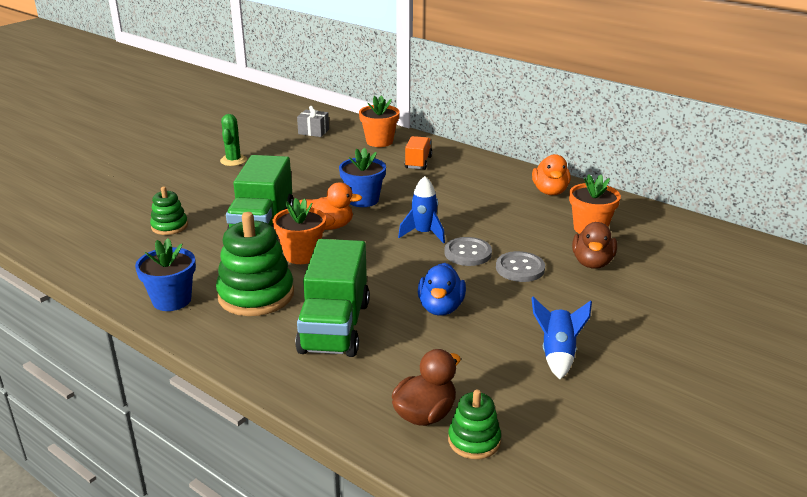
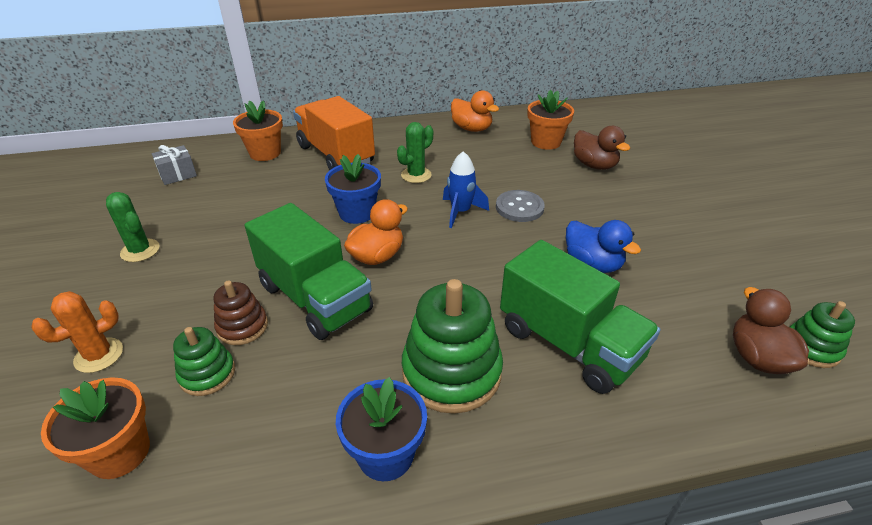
camera: 50 degrees left, 10 degrees up
orange flower pot [273,198,326,264] -> orange flower pot moved to [41,377,150,479]
orange truck [404,136,432,170] -> orange truck [293,96,375,170], size x1.92
grey button [496,251,545,282] -> none
blue rocket [532,297,592,379] -> none
none -> orange cactus [31,291,123,373]
none -> brown stacking toy [214,280,268,345]
none -> green cactus [397,122,433,183]

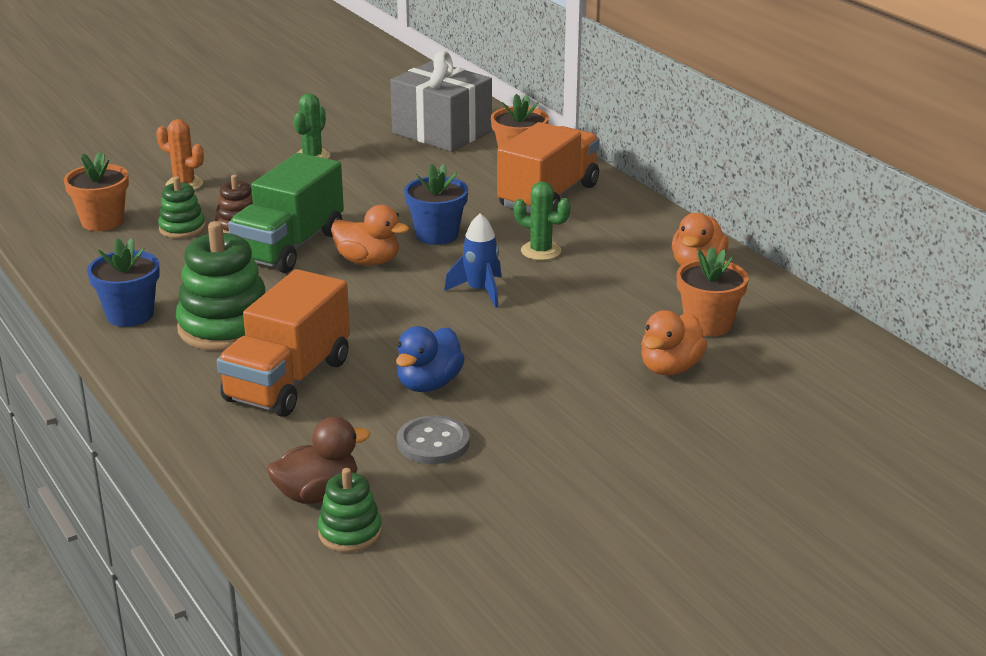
camera: 70 degrees right, 10 degrees down
grey gift [152,145,197,185] -> grey gift [390,51,492,152], size x2.19
grey button [496,190,545,222] -> grey button moved to [397,415,470,464]
green truck [500,240,660,394] -> orange truck [217,269,350,417]
brown duck [574,126,630,170] -> orange duck [641,310,708,375]

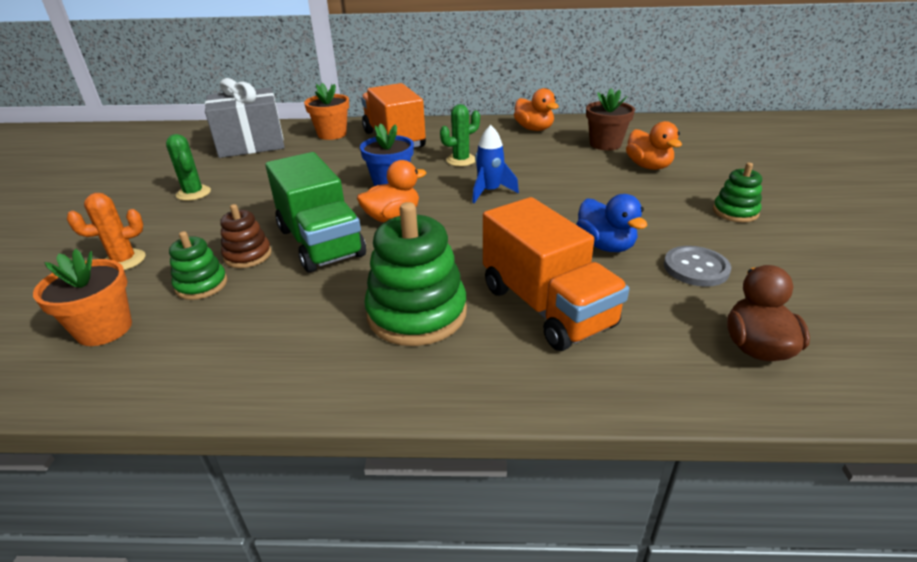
camera: 55 degrees left, 5 degrees up
blue flower pot [87,238,160,327] -> none
green stacking toy [318,468,382,552] -> green stacking toy moved to [713,163,762,222]
orange flower pot [677,247,748,337] -> brown flower pot [586,88,635,150]

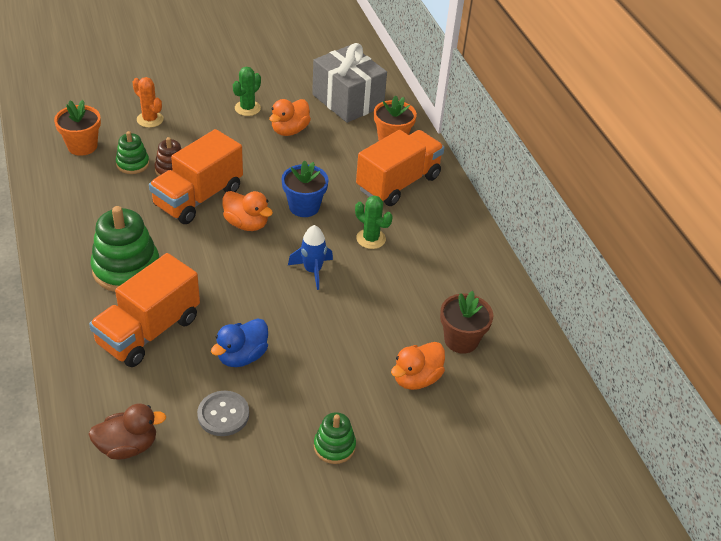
camera: 65 degrees right, 10 degrees up
green truck [265,152,366,273] -> orange truck [149,129,243,224]
orange duck [514,88,559,131] -> orange duck moved to [269,99,311,136]

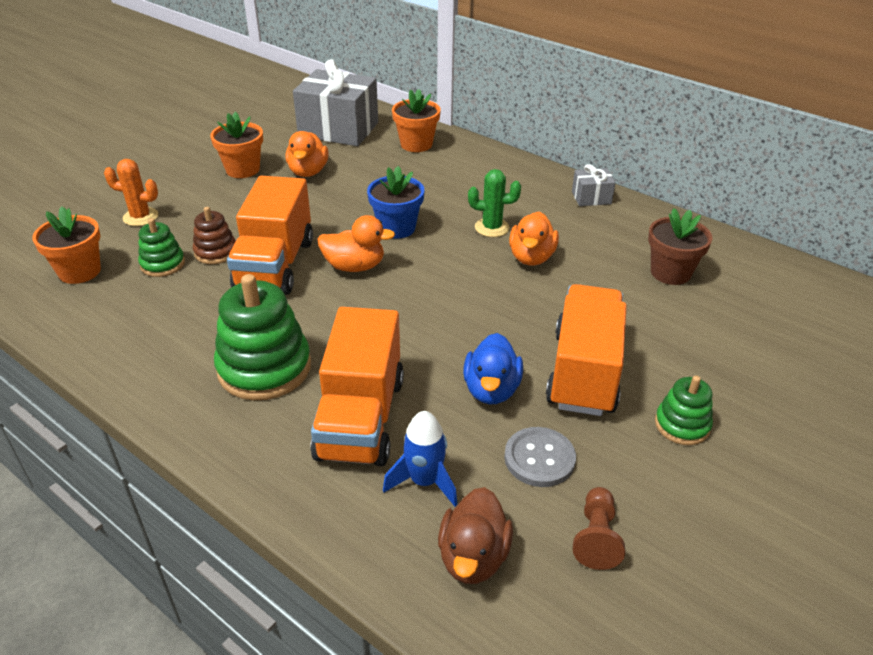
camera: 30 degrees left, 5 degrees down
brown duck [88,404,166,460] -> brown duck turned 150 degrees clockwise [438,487,513,584]
green cactus [233,67,261,116] -> orange flower pot [210,112,263,178]
blue rocket [288,225,333,290] -> blue rocket moved to [383,411,458,507]
orange truck [356,130,444,206] -> orange truck moved to [546,284,627,416]
orange duck [391,342,445,390] -> orange duck moved to [509,212,559,265]
none -> grey gift [572,164,615,206]
none -> brown pawn [573,487,625,570]

